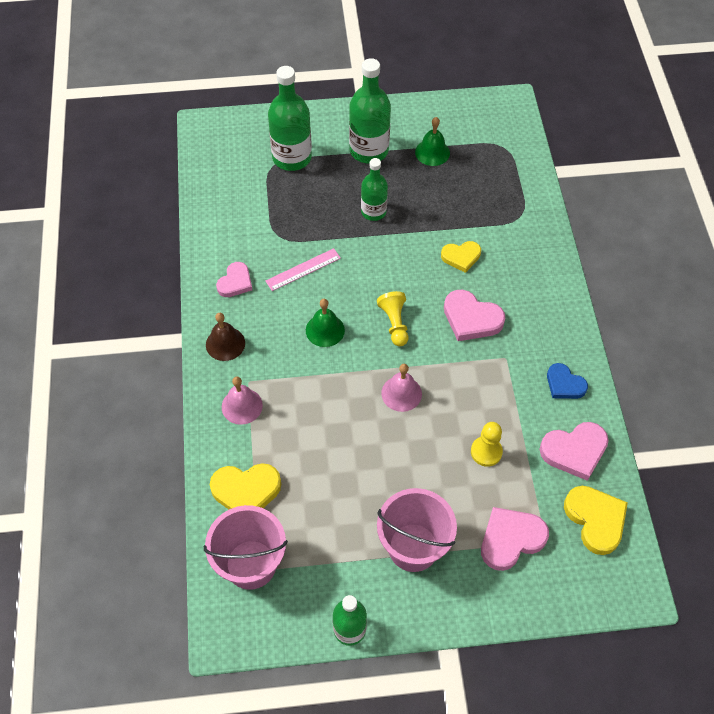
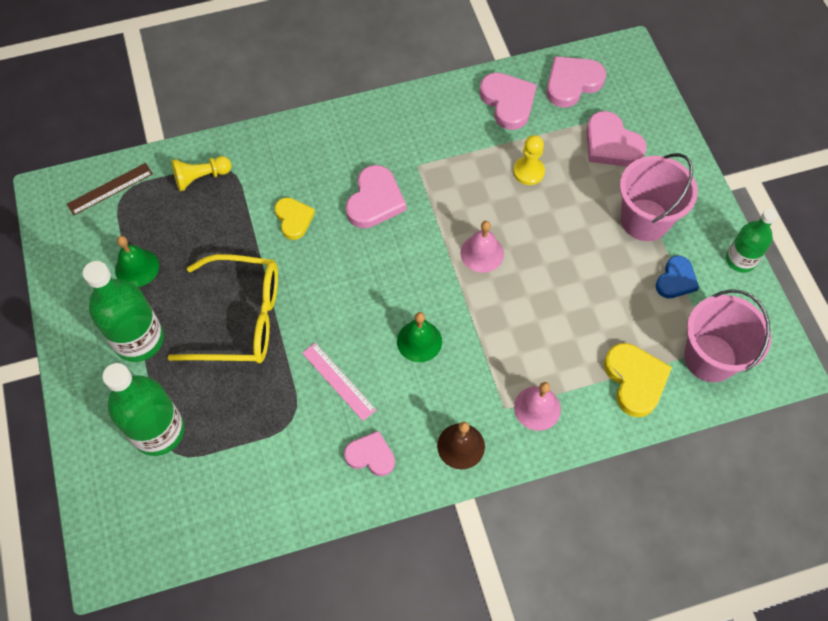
camera: 100 degrees left, 5 degrees up
green bottle [361,158,388,221] -> yellow glasses [168,254,278,363]
yellow pawn [377,291,409,346] -> yellow pawn moved to [171,156,232,191]
blue heart [547,363,588,399] -> blue heart moved to [656,256,699,298]
yellow heart [564,486,628,555] -> pink heart [546,56,606,107]
none -> brown ruler [67,163,153,215]

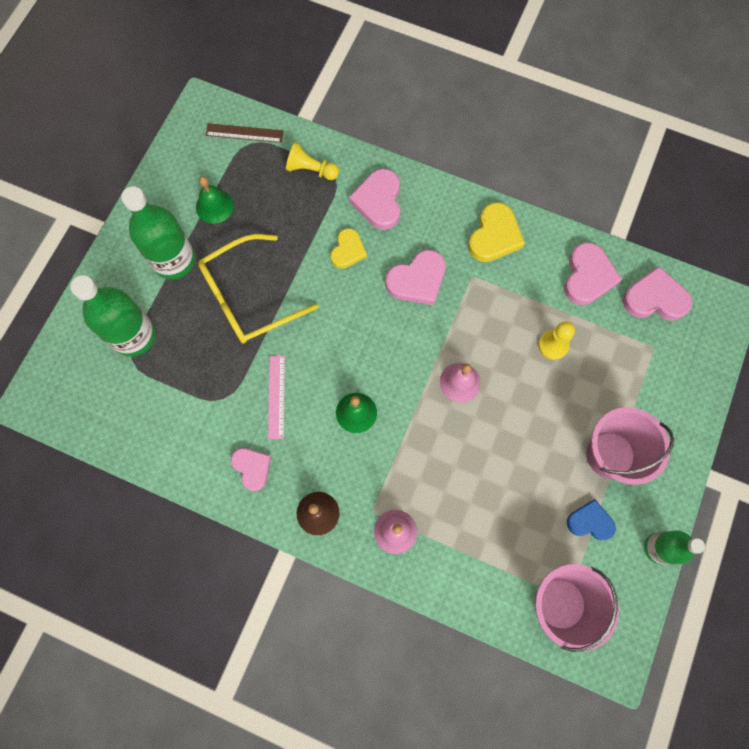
camera: 40 degrees right, 10 degrees up
yellow glasses [168,254,278,363] -> yellow glasses turned 105 degrees clockwise [198,234,319,344]
pink heart [586,111,647,167] -> pink heart moved to [349,169,401,230]
yellow heart [604,343,672,417] -> yellow heart moved to [468,202,525,262]
blue heart [656,256,699,298] -> blue heart turned 150 degrees counterclockwise [567,499,616,540]

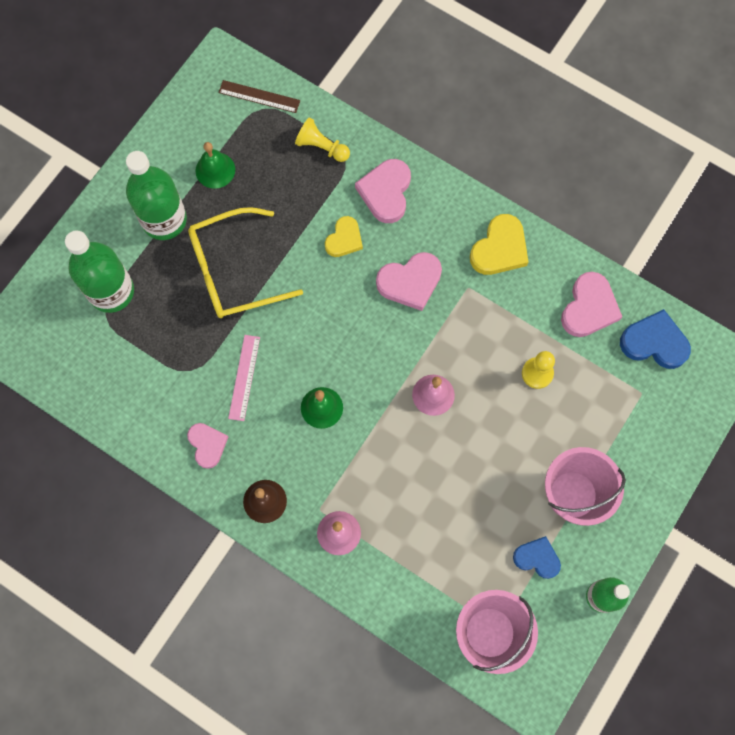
camera: 10 degrees right, 0 degrees up
pink heart [622,266,692,321] -> blue heart [620,309,691,369]

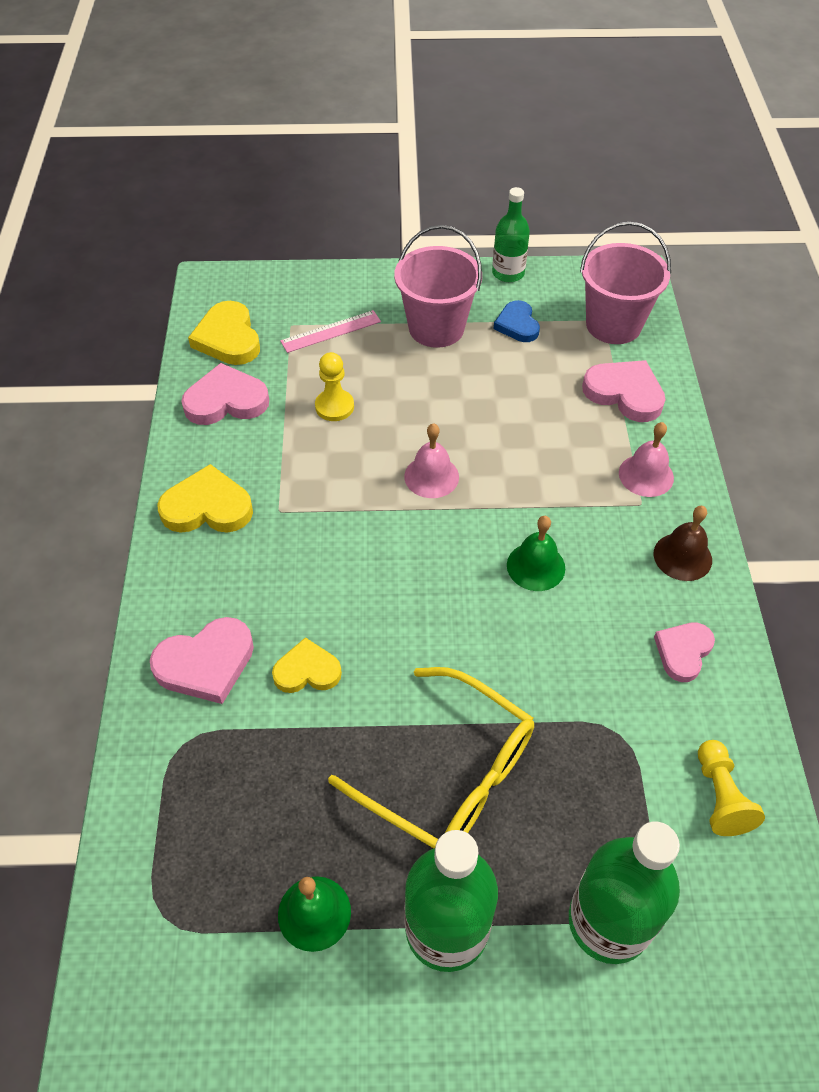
camera: 125 degrees left, 20 degrees down
brown ruler [218,80,300,113] -> none
pink ruler [228,335,260,421] -> pink ruler moved to [280,310,381,353]
yellow pawn [295,117,350,162] -> yellow pawn moved to [698,740,765,836]
pink heart [376,252,442,311] -> pink heart moved to [582,360,666,422]
blue heart [620,309,691,369] -> yellow heart [188,301,260,365]

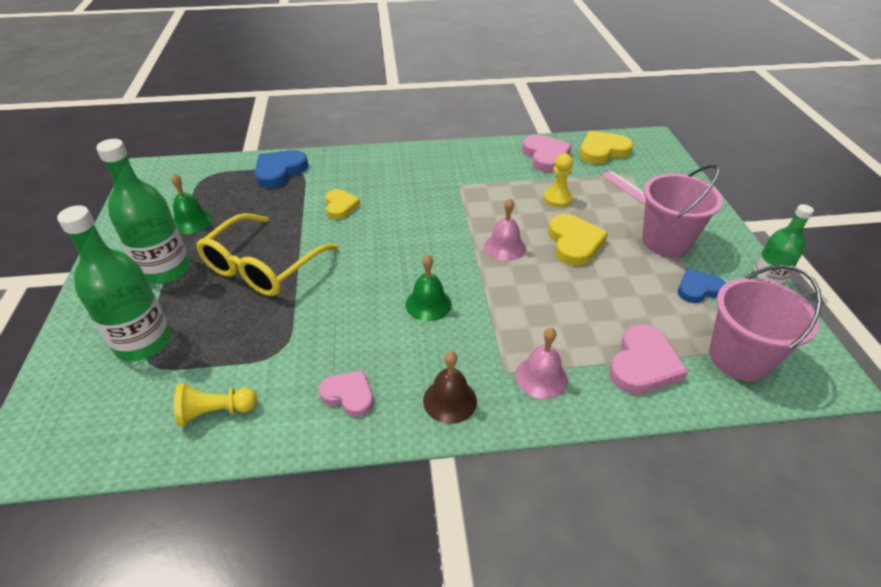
camera: 85 degrees right, 10 degrees down
pink heart [150,617,254,704] -> none
yellow heart [157,464,253,533] -> yellow heart moved to [548,214,608,266]
none -> blue heart [255,150,308,188]

